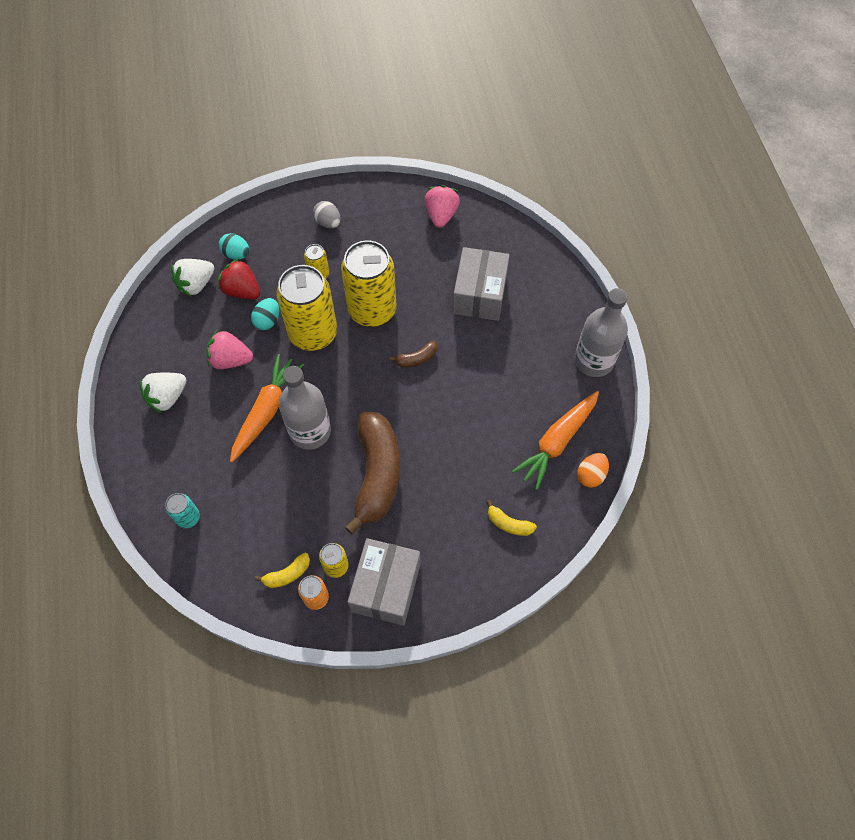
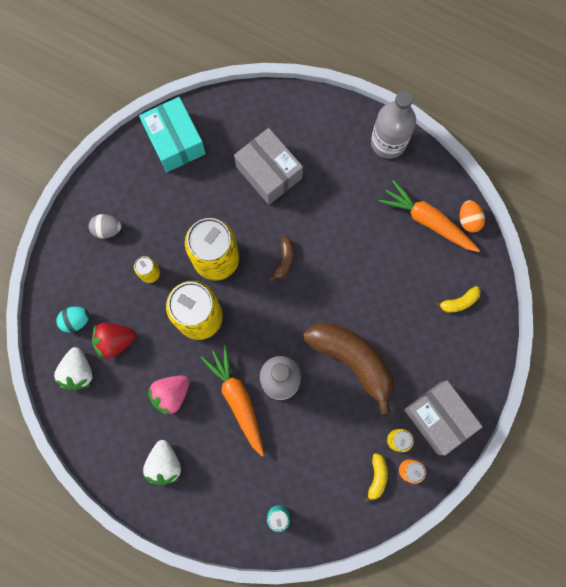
camera: 50 degrees left, 15 degrees up
turquoise egg [251,298,279,330] -> none
pink strawberry [425,185,460,228] -> turquoise box [139,97,206,172]
orange carrot [512,391,599,490] -> orange carrot turned 135 degrees clockwise [379,180,480,252]

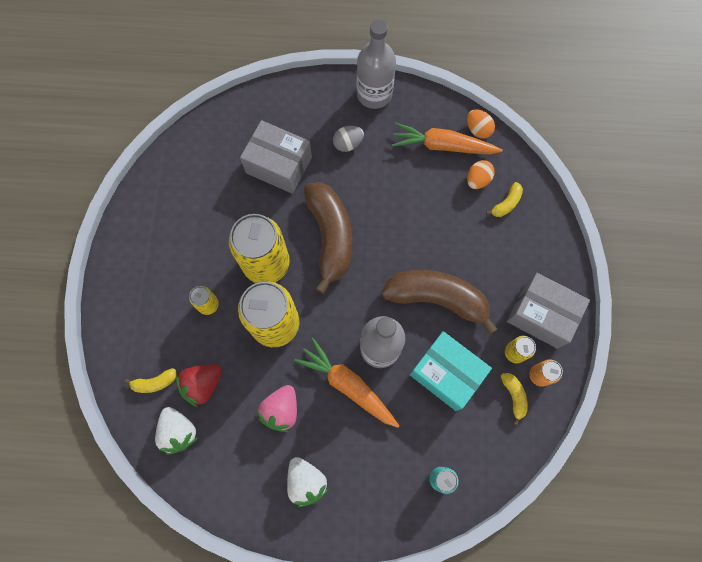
camera: 25 degrees left, 5 degrees down
turquoise egg [56,307,90,333] -> yellow banana [124,368,176,393]
grey egg [89,214,121,239] -> grey egg moved to [333,126,364,152]
turquoise box [139,97,206,172] -> turquoise box moved to [410,331,492,411]
brown banana [269,237,294,281] -> brown banana [304,182,352,294], size x2.36
none -> orange egg [467,160,495,189]

